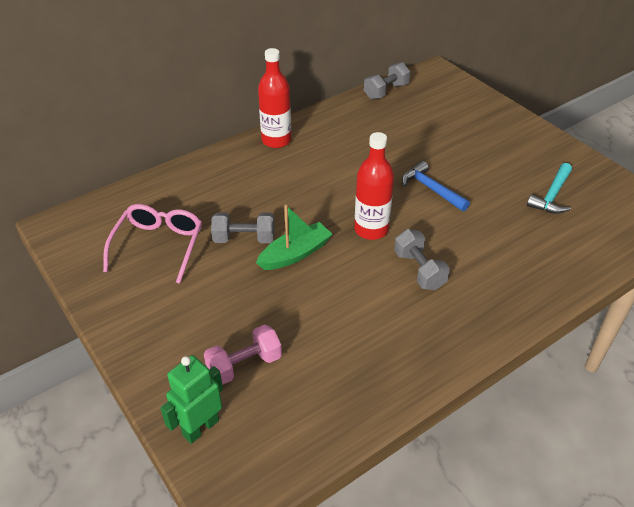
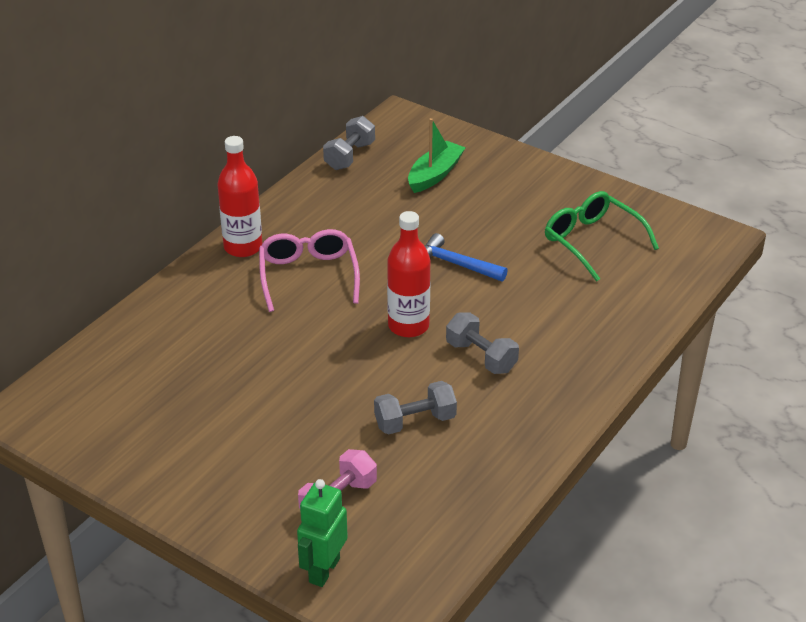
camera: 20 degrees left, 5 degrees down
pink glasses [103,204,202,284] -> pink glasses moved to [259,229,360,312]
grey dumbbell [211,212,274,243] -> grey dumbbell moved to [374,381,457,435]
green boat [256,205,333,270] -> green boat moved to [408,118,466,193]
turquoise hammer [527,163,572,214] -> green glasses [545,191,659,282]

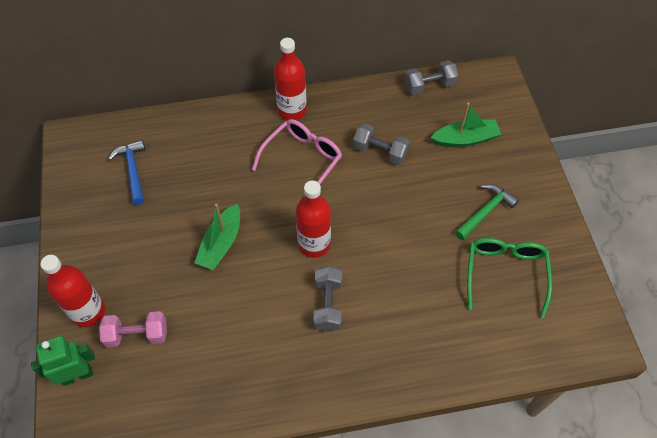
camera: 45 degrees right, 20 degrees up
grey dumbbell [374,381,457,435] -> grey dumbbell moved to [353,123,410,165]
blue hammer [425,233,508,282] -> blue hammer moved to [108,140,145,205]
none -> red bottle [41,255,105,327]
none -> green boat [194,204,240,270]
none -> green hammer [455,184,519,240]

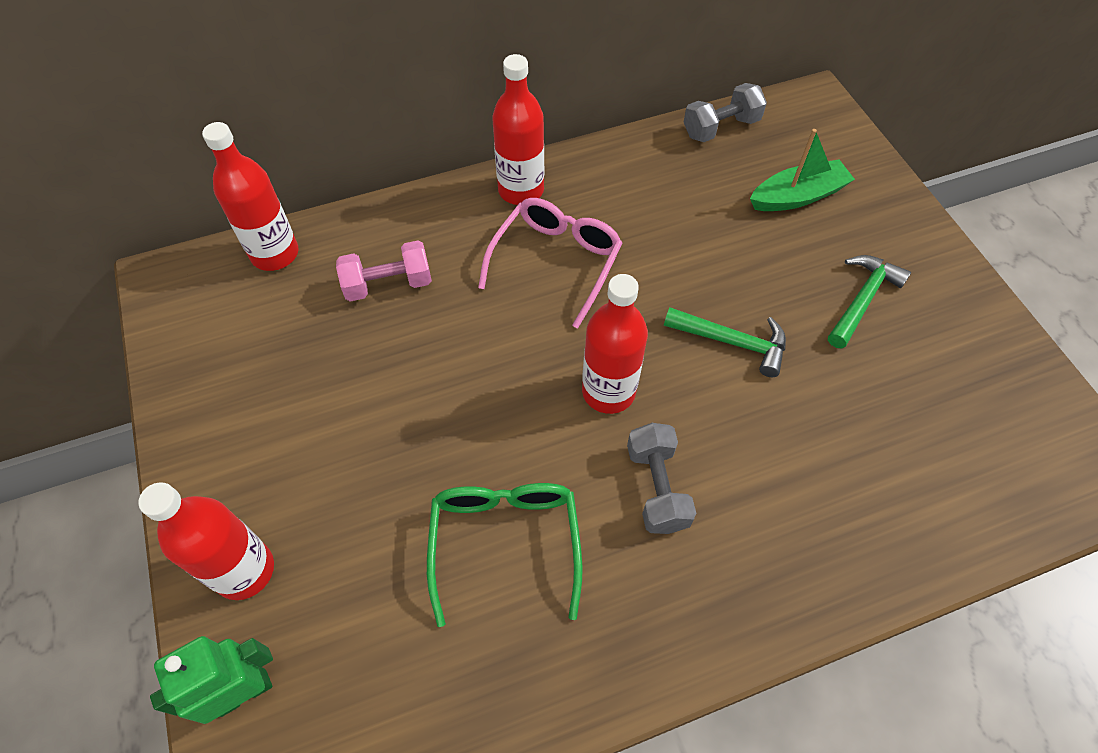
camera: 10 degrees left, 0 degrees up
pink dumbbell [99,311,167,348] -> pink dumbbell moved to [336,240,432,302]
blue hammer [108,140,145,205] -> none
green boat [194,204,240,270] -> none
grey dumbbell [353,123,410,165] -> none
green glasses [467,238,552,318] -> green glasses moved to [427,483,583,627]
none -> red bottle [202,122,299,271]
none -> green hammer [664,307,786,377]

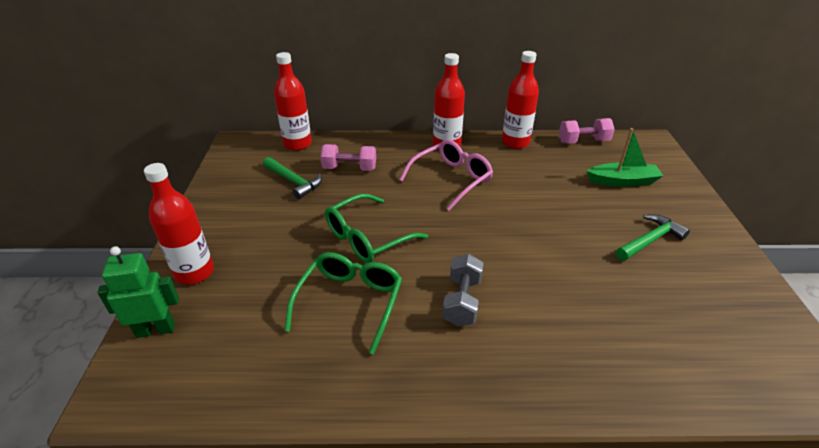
camera: 20 degrees right, 20 degrees down
red bottle [582,274,648,414] -> red bottle moved to [502,51,539,149]
green hammer [664,307,786,377] -> green hammer moved to [263,157,322,199]
grey dumbbell [684,83,767,142] -> pink dumbbell [559,118,615,144]
none -> green glasses [325,194,428,263]

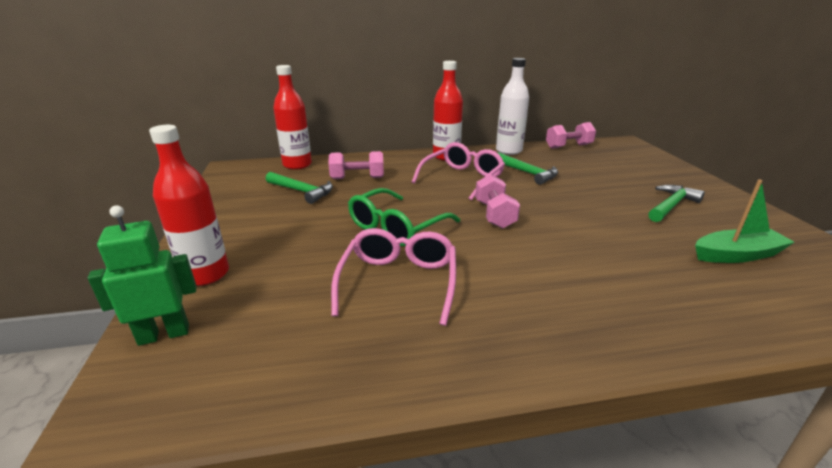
camera: 10 degrees left, 10 degrees down
green glasses [285,252,402,355] -> pink glasses [331,228,456,326]
grey dumbbell [442,254,483,327] -> none
red bottle [502,51,539,149] -> white bottle [496,58,529,155]
green boat [586,128,663,187] -> green boat moved to [695,179,795,263]
none -> pink dumbbell [475,174,520,229]
none -> green hammer [498,152,558,185]

